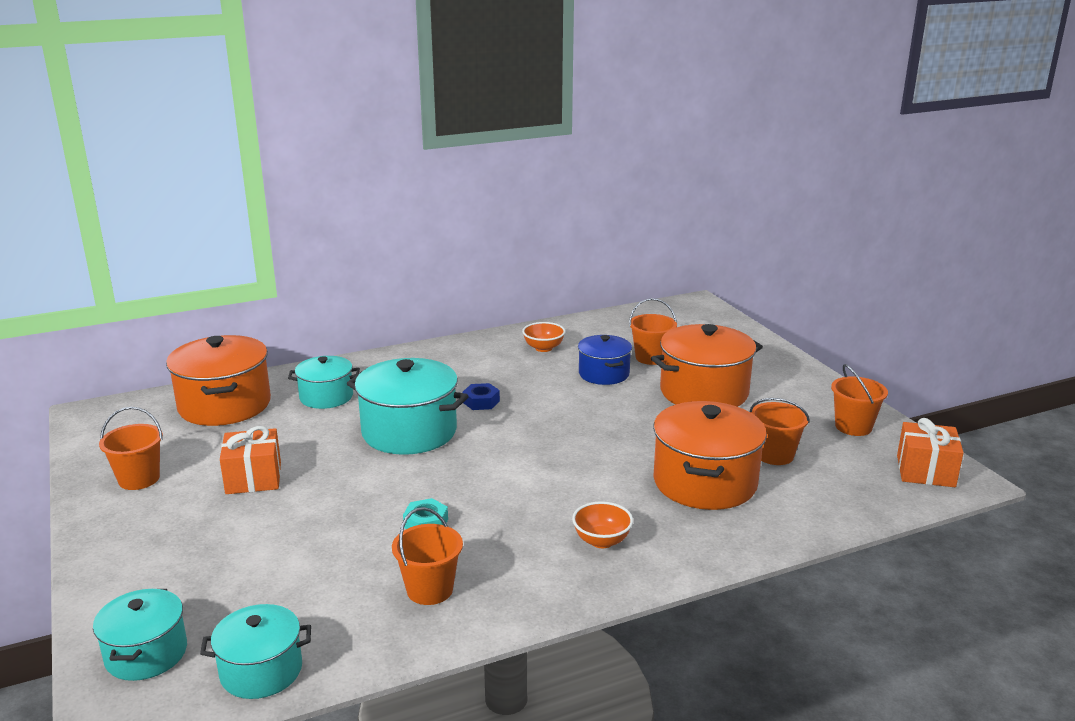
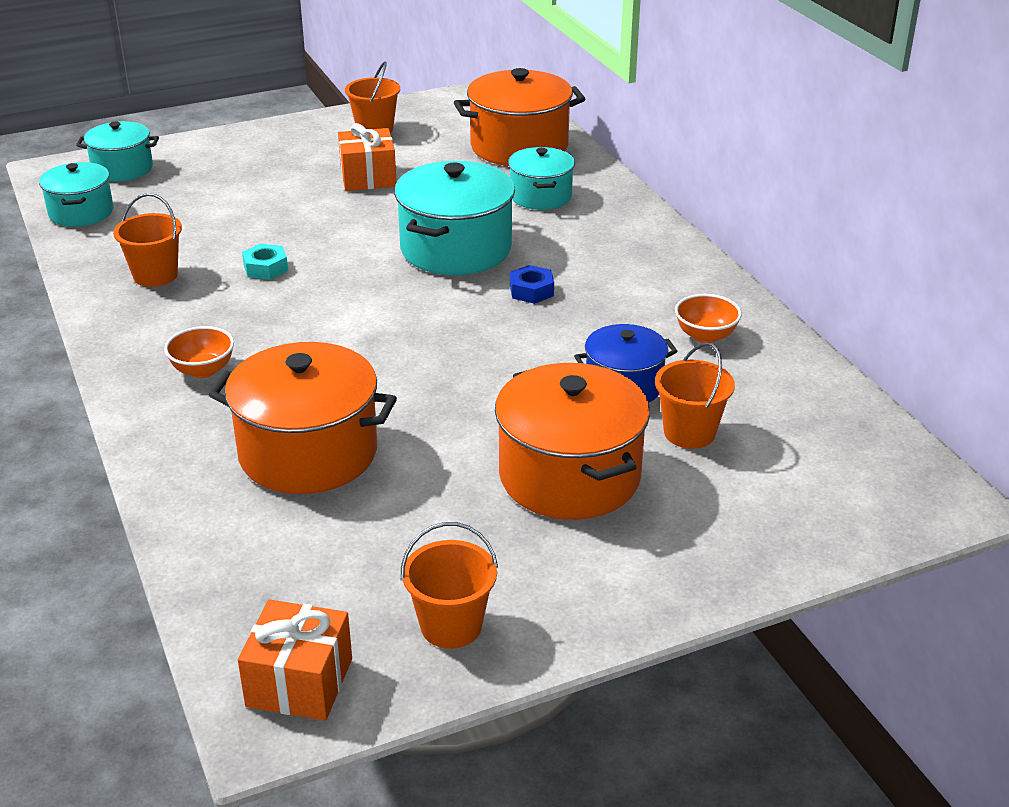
camera: 90 degrees right, 10 degrees up
orange bucket [750,398,810,465] -> none

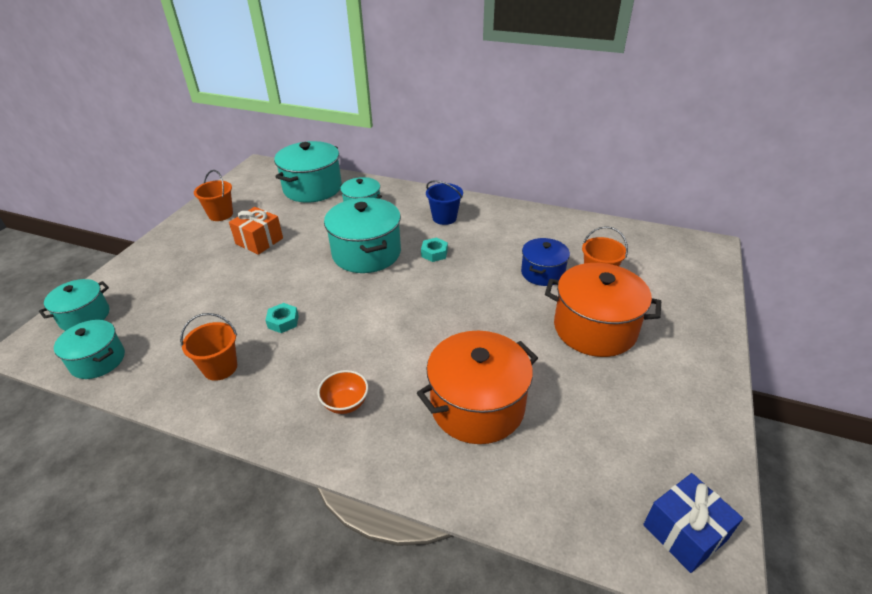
camera: 45 degrees left, 5 degrees up
orange gift [238,599,352,721] -> blue gift [643,473,743,573]
orange bucket [401,522,498,649] -> none
orange pot [454,68,585,166] -> turquoise pot [274,141,342,203]
blue nut [510,265,554,304] -> turquoise nut [421,237,448,262]
orange bowl [675,294,742,343] -> none
none -> blue bucket [426,180,463,225]

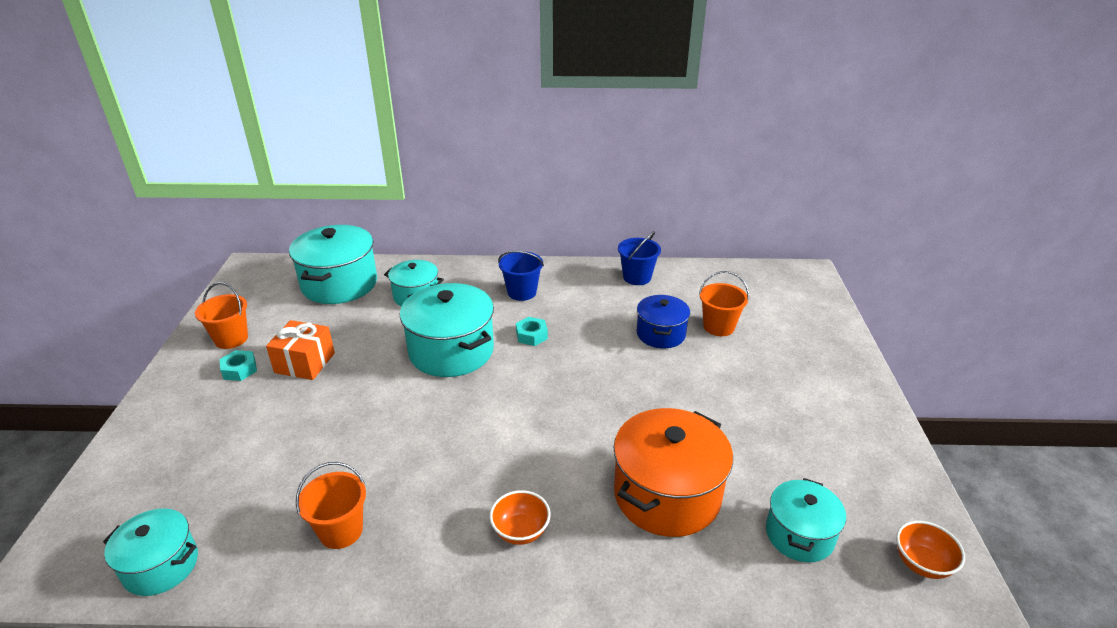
camera: 20 degrees left, 5 degrees down
turquoise pot [39,279,110,331] -> turquoise pot moved to [766,478,846,563]
turquoise nut [265,303,299,333] -> turquoise nut moved to [219,350,257,381]
orange pot [545,263,661,357] -> none
blue gift [643,473,743,573] -> orange bowl [896,521,965,579]
none -> blue bucket [618,231,661,285]

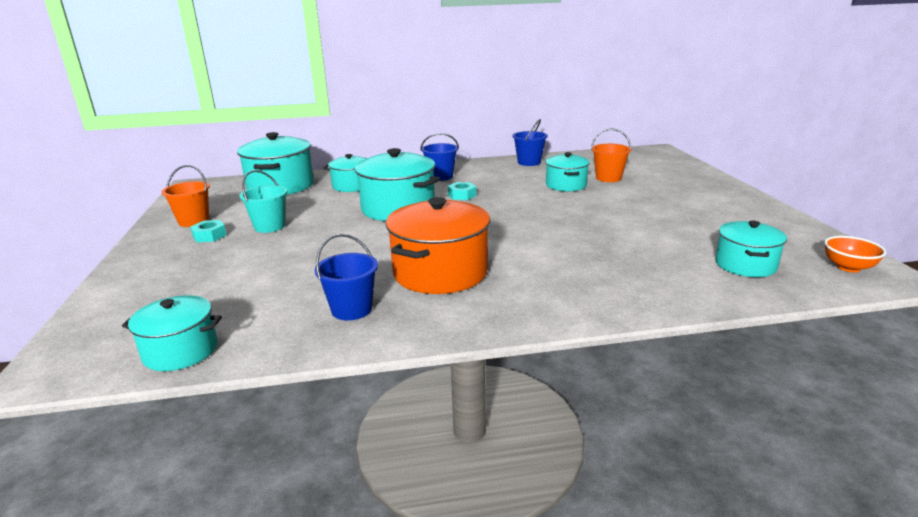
camera: 10 degrees left, 10 degrees down
orange gift [266,320,335,380] -> turquoise bucket [239,170,287,233]
orange bucket [296,462,366,549] -> blue bucket [315,234,378,320]
orange bowl [490,490,551,545] -> none
orange pot [614,408,733,537] -> orange pot moved to [386,197,491,294]
blue pot [637,295,690,349] -> turquoise pot [546,152,590,191]

